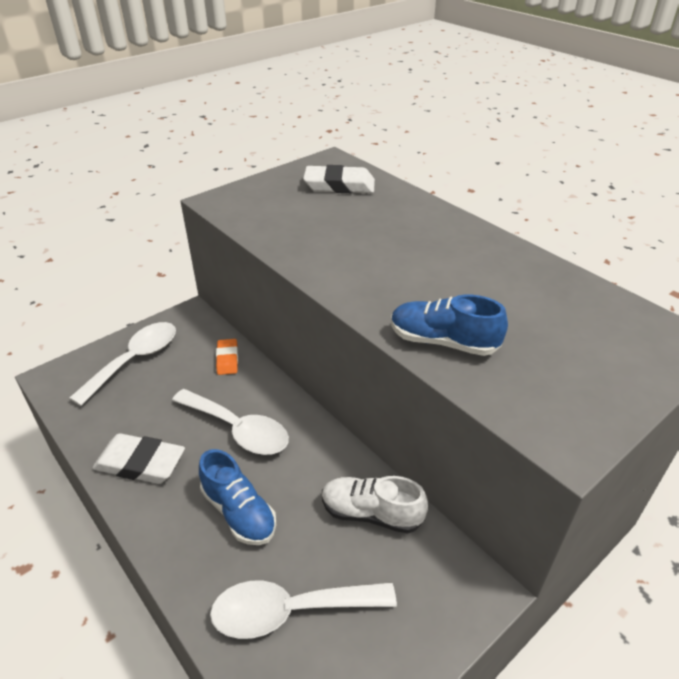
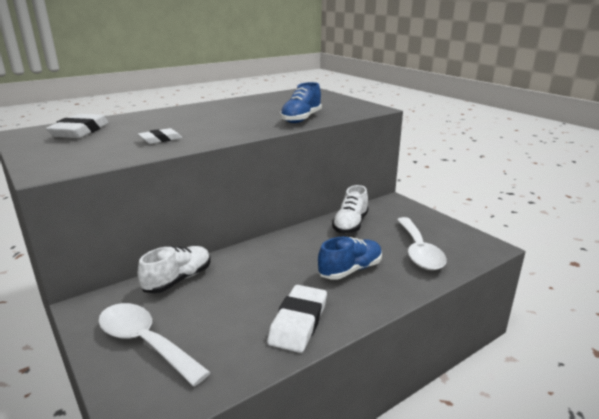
camera: 85 degrees left, 15 degrees down
white spoon [172,389,289,455] -> none
orange eraser [216,339,238,375] -> white shoe [138,246,211,293]
none -> white eraser [138,128,183,144]

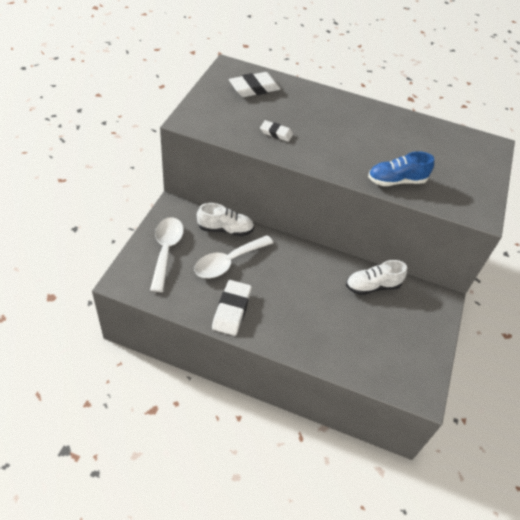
camera: 50 degrees right, 25 degrees up
white eraser [267,285,327,353] -> white eraser turned 60 degrees counterclockwise [212,280,252,336]
blue shoe [318,237,382,280] -> none
white spoon [397,217,447,270] -> white spoon moved to [194,235,273,278]

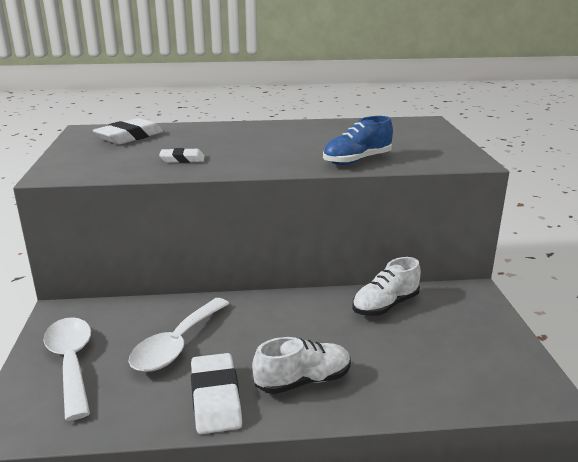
camera: 20 degrees left, 25 degrees down
white shoe [197,203,254,236] -> white shoe moved to [252,337,351,394]

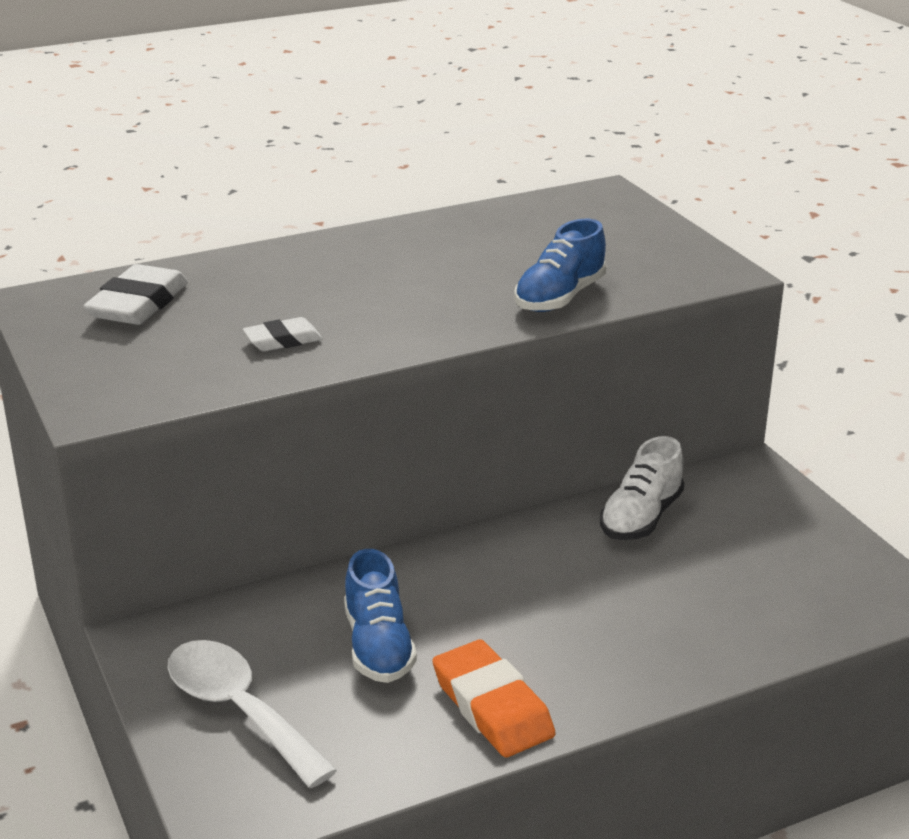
camera: 20 degrees left, 5 degrees up
white spoon [129,298,229,372] -> blue shoe [344,549,417,683]
white eraser [191,353,242,434] -> orange eraser [432,640,555,757]
white shoe [252,337,351,394] -> none

